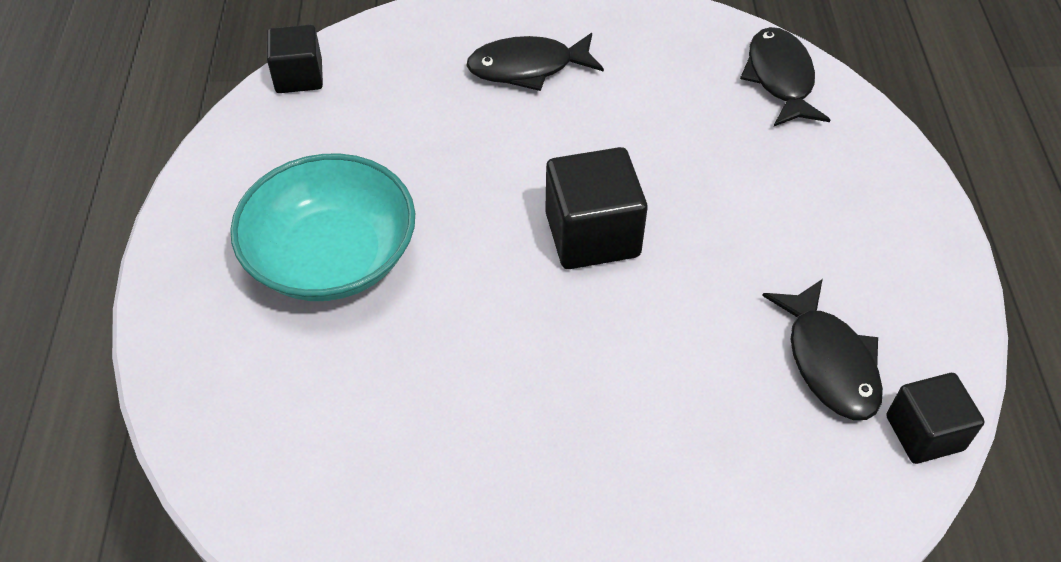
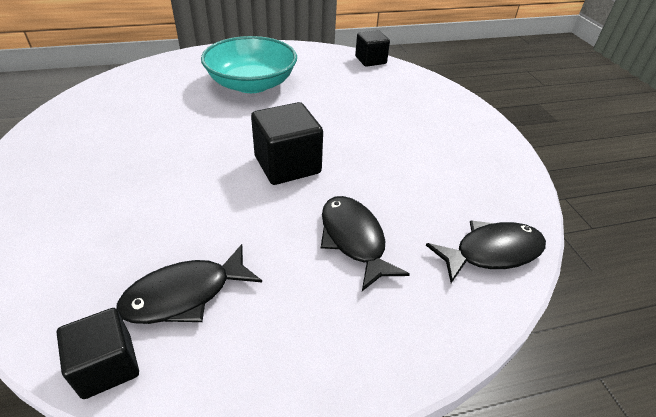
camera: 75 degrees right, 10 degrees down
black fish [466,33,604,91] -> black fish moved to [321,196,410,291]

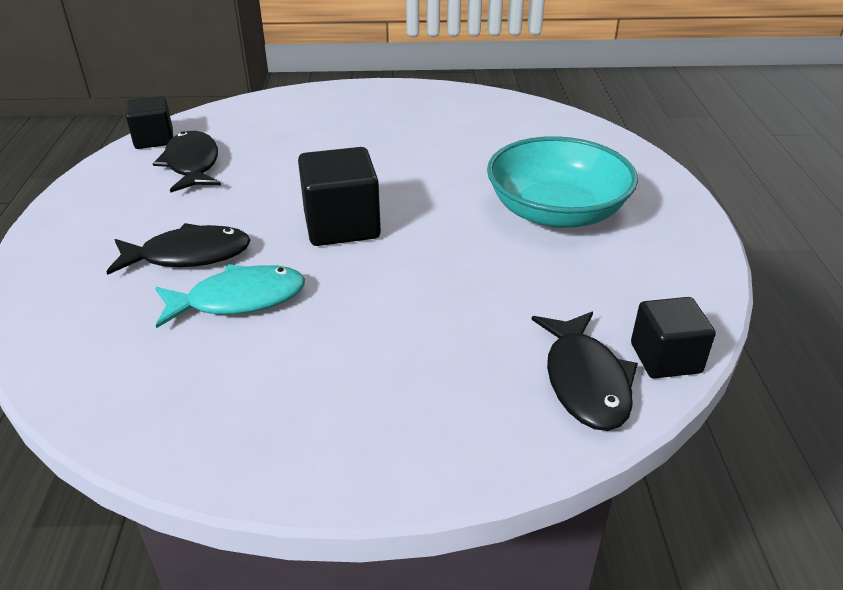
camera: 105 degrees right, 5 degrees down
black fish [426,220,546,283] -> black fish moved to [531,312,638,431]
none -> turquoise fish [155,264,305,328]

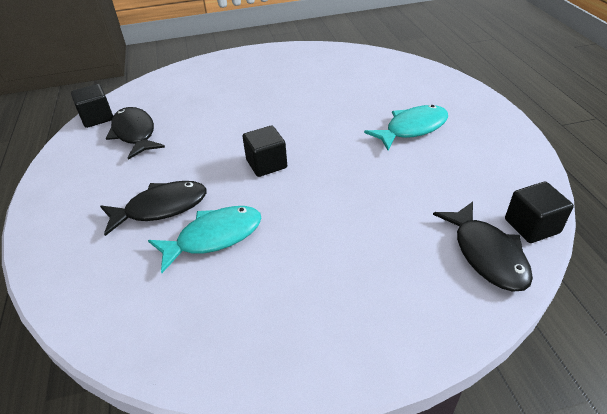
camera: 10 degrees left, 5 degrees up
black cube [298,147,381,246] -> black cube [242,126,287,177], size x0.65
turquoise bowl [487,136,638,228] -> turquoise fish [364,105,448,150]

